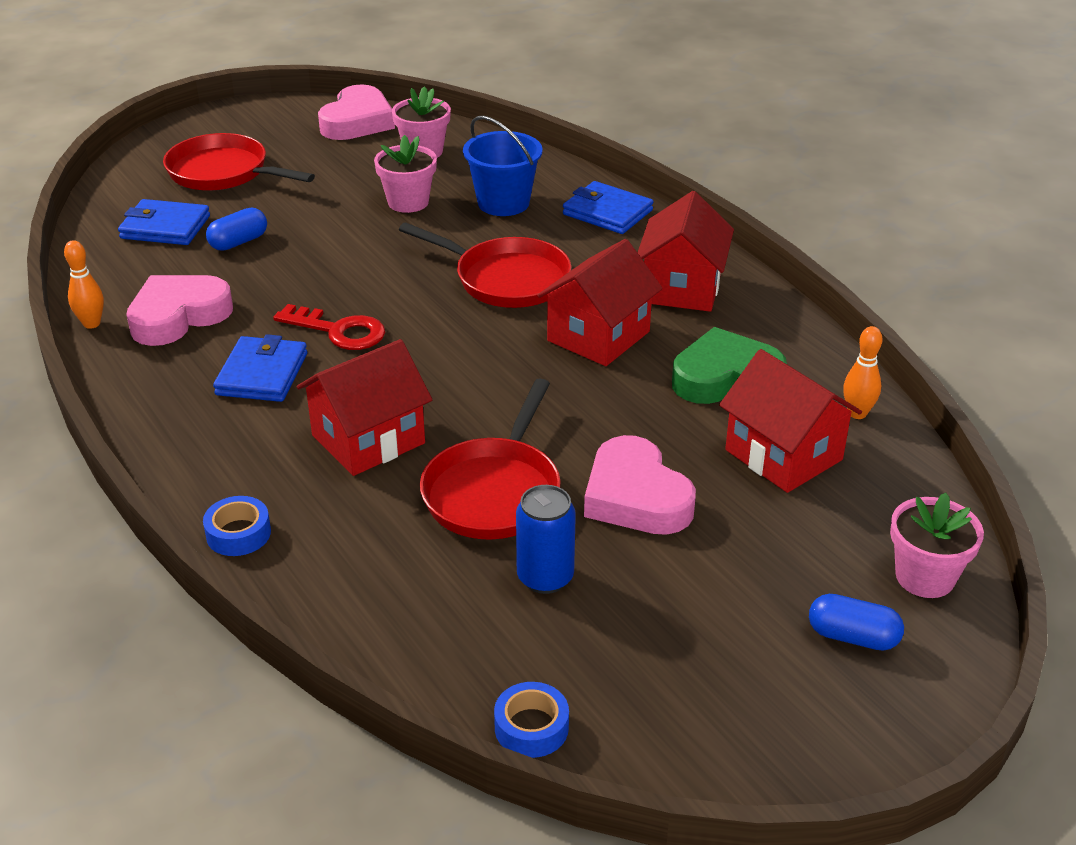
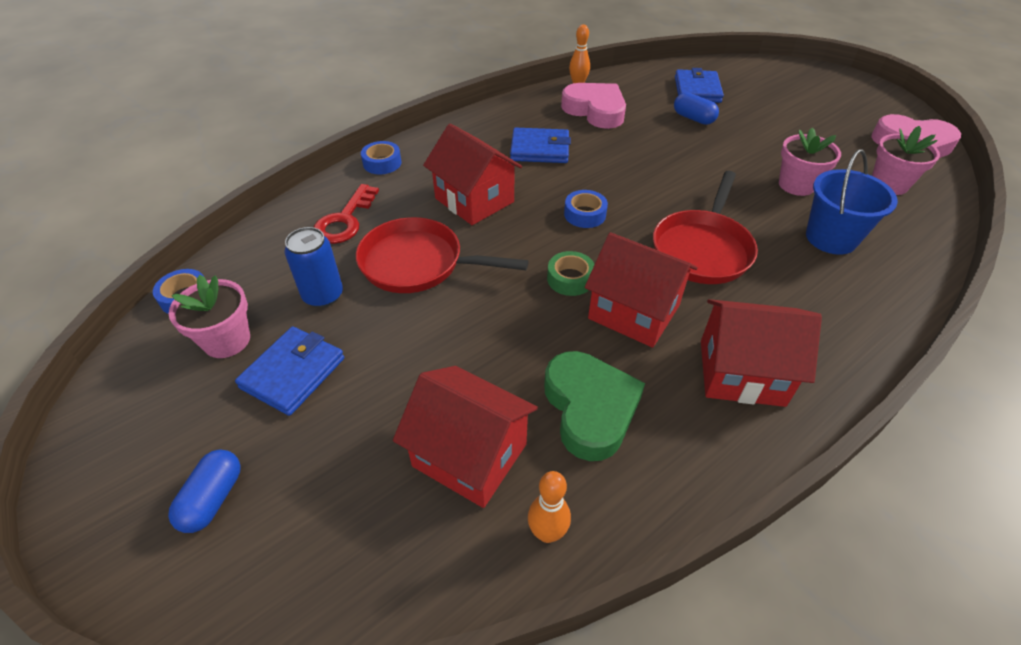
camera: 85 degrees right, 10 degrees up
red pan [163,133,315,191] -> none
red key [273,304,385,350] -> red key moved to [314,184,379,244]
blue wallet [563,181,653,234] -> blue wallet moved to [235,326,344,416]
pink heart [584,435,696,535] -> none
red house [719,349,862,493] -> red house turned 75 degrees clockwise [393,366,538,508]
pink flower pot [890,493,984,598] -> pink flower pot moved to [169,275,250,358]
none -> green tape [547,251,595,296]
none -> blue tape [564,190,608,228]

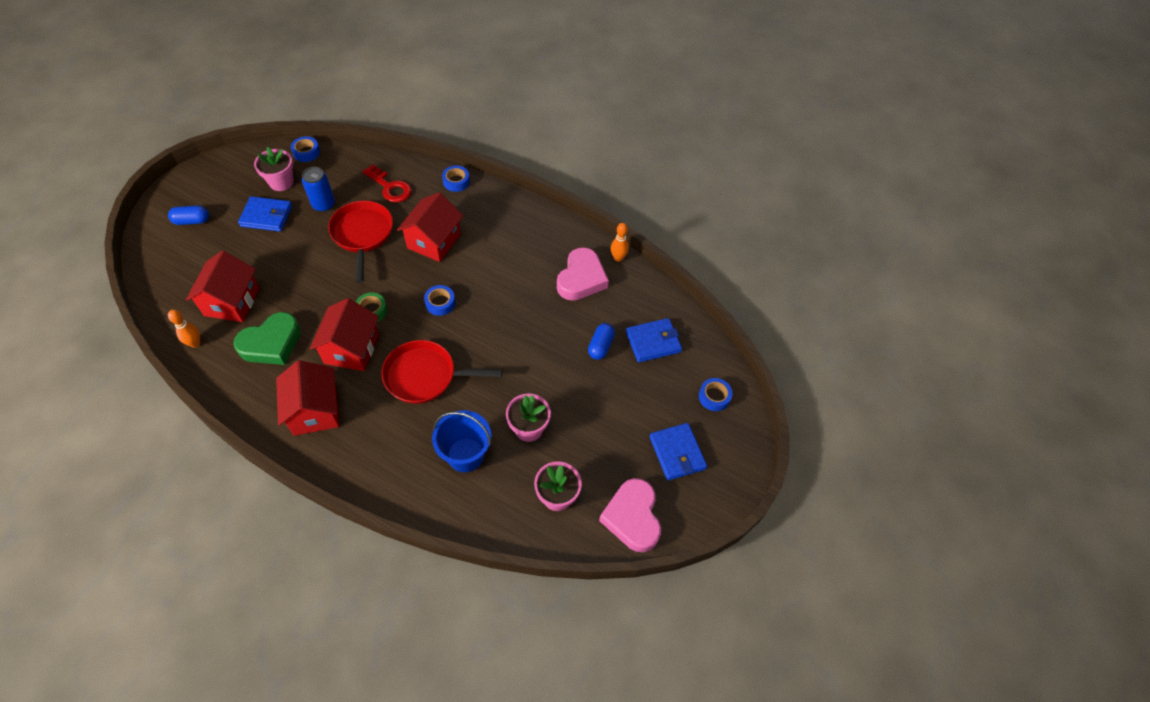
camera: 65 degrees right, 10 degrees up
red key [314,184,379,244] -> red key turned 135 degrees counterclockwise [363,165,411,202]
blue wallet [510,127,571,163] -> blue wallet moved to [650,423,707,481]
none -> blue tape [699,378,733,411]

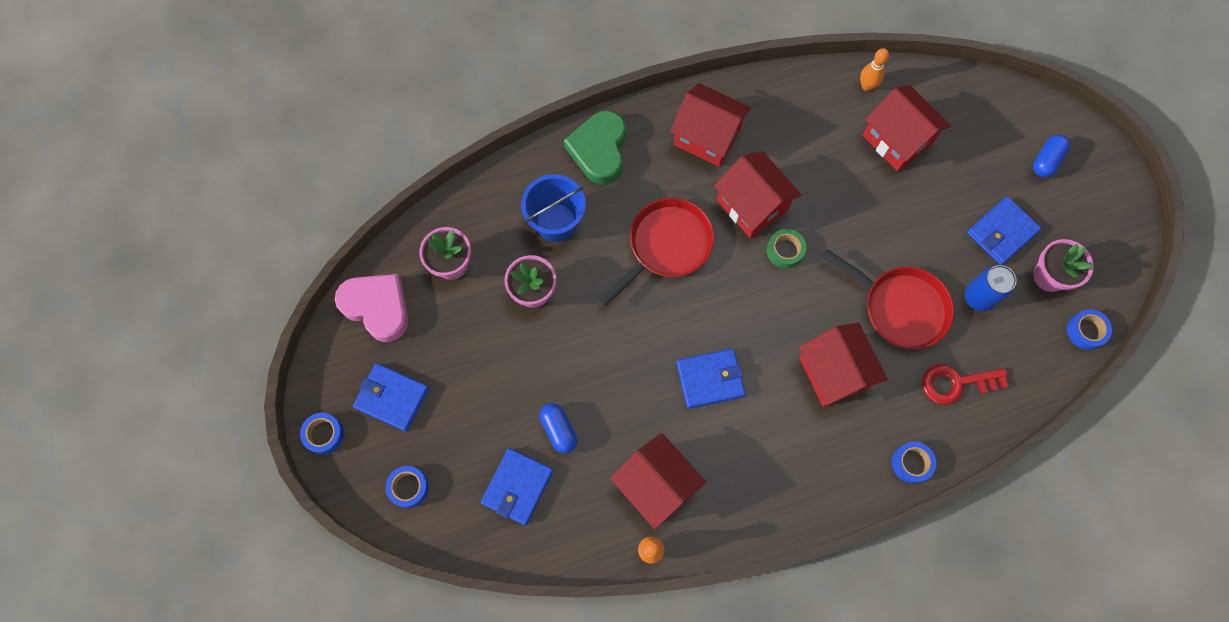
camera: 135 degrees right, 15 degrees up
green heart [233,312,301,365] -> green heart moved to [564,110,626,185]
blue tape [424,285,455,316] -> blue tape moved to [300,413,344,454]
pink heart [557,247,609,301] -> red house [610,433,706,529]
none -> blue wallet [676,349,746,409]

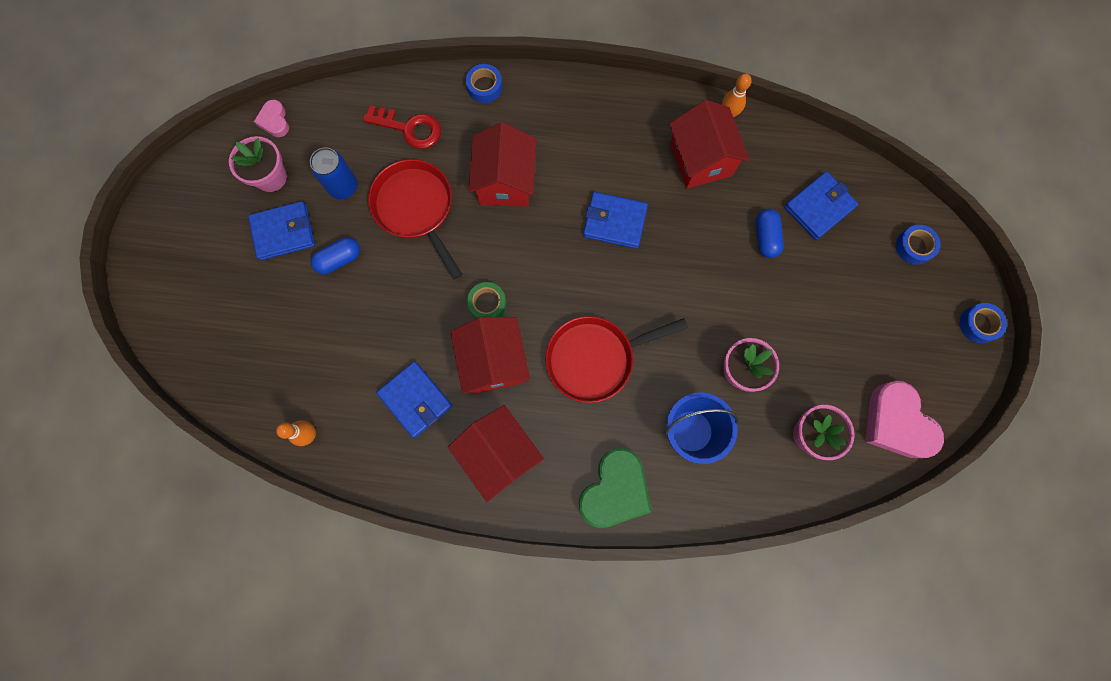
camera: 155 degrees left, 5 degrees up
blue wallet [353,363,429,432] -> blue wallet moved to [377,361,452,438]
red house [863,85,951,171] -> none
blue capsule [1033,135,1070,177] -> blue capsule moved to [311,237,360,274]
blue tape [1067,309,1112,350] -> pink heart [254,100,289,137]

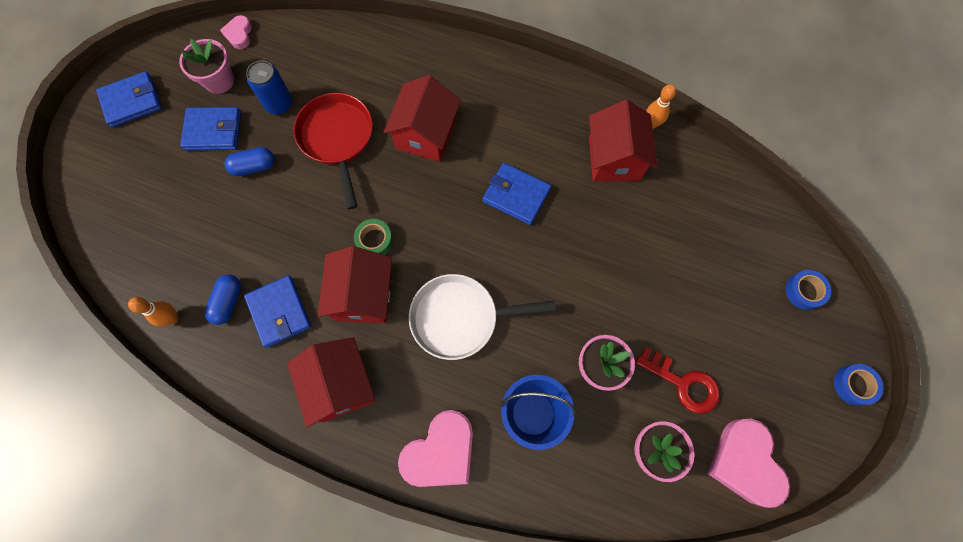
camera: 15 degrees right, 5 degrees down
red key [363,105,441,149] -> red key moved to [635,347,720,414]
blue tape [466,64,502,103] -> none
red pan [545,316,688,403] -> white pan [409,274,556,360]
green heart [579,448,652,528] -> pink heart [398,410,473,487]
blue capsule [756,209,784,258] -> blue capsule moved to [205,274,241,325]
blue wallet [784,171,858,240] -> blue wallet moved to [96,71,162,127]

